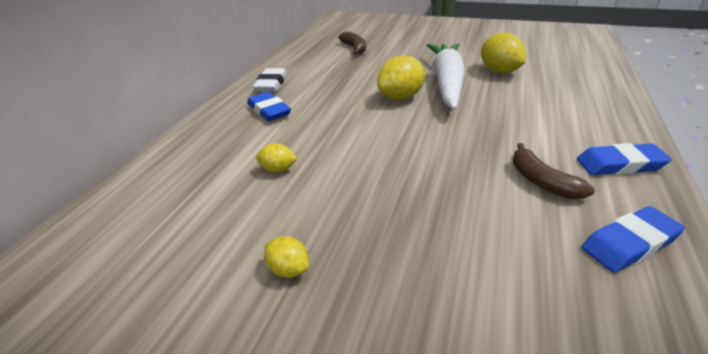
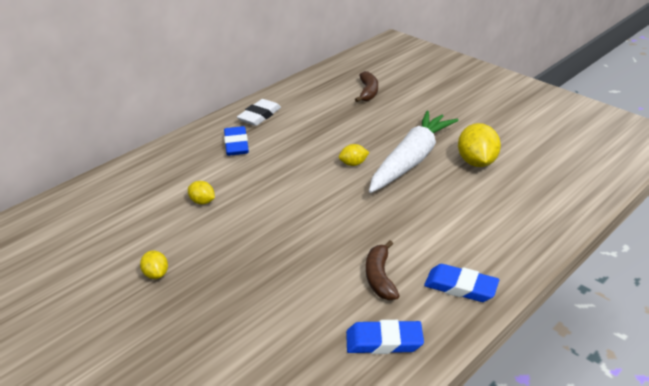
camera: 25 degrees right, 0 degrees up
yellow lemon [377,55,425,100] -> yellow lemon [339,144,369,166], size x0.53

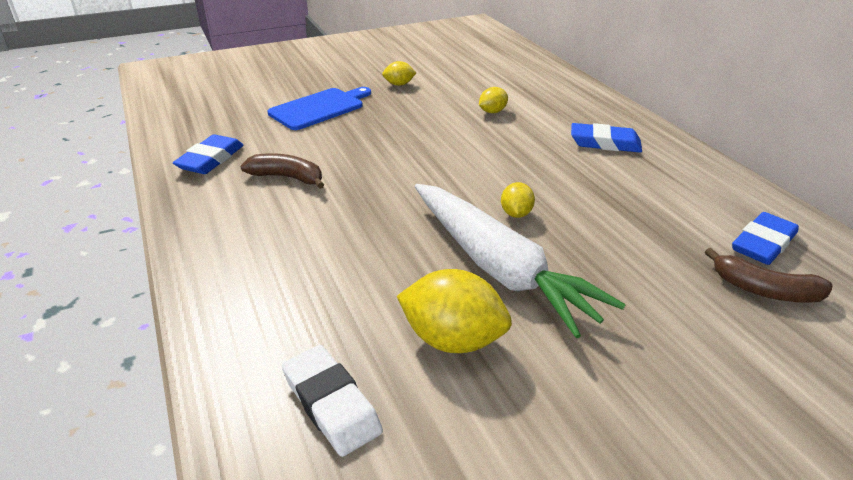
camera: 110 degrees right, 0 degrees up
white eraser [237,99,281,126] -> white eraser moved to [282,345,383,457]
blue eraser [424,264,499,302] -> blue eraser moved to [732,212,799,265]
none -> blue cutting board [267,87,371,130]

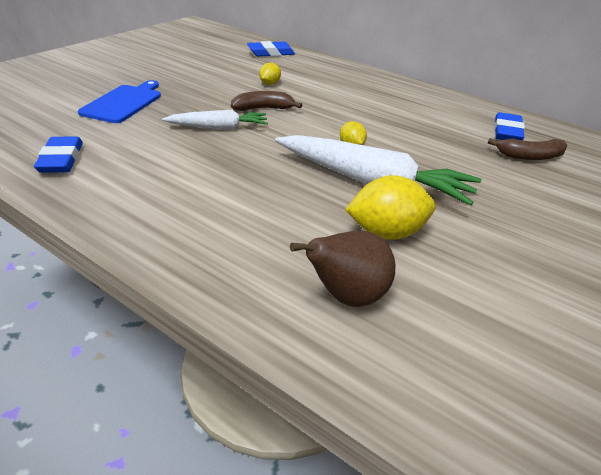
camera: 30 degrees left, 0 degrees up
brown banana [240,153,324,189] -> brown banana moved to [231,91,302,111]
white eraser [282,345,383,457] -> brown pear [290,231,395,307]
yellow lemon [382,61,417,86] -> none
blue eraser [571,123,642,153] -> blue eraser moved to [247,41,295,56]
none -> white carrot [162,110,268,129]

